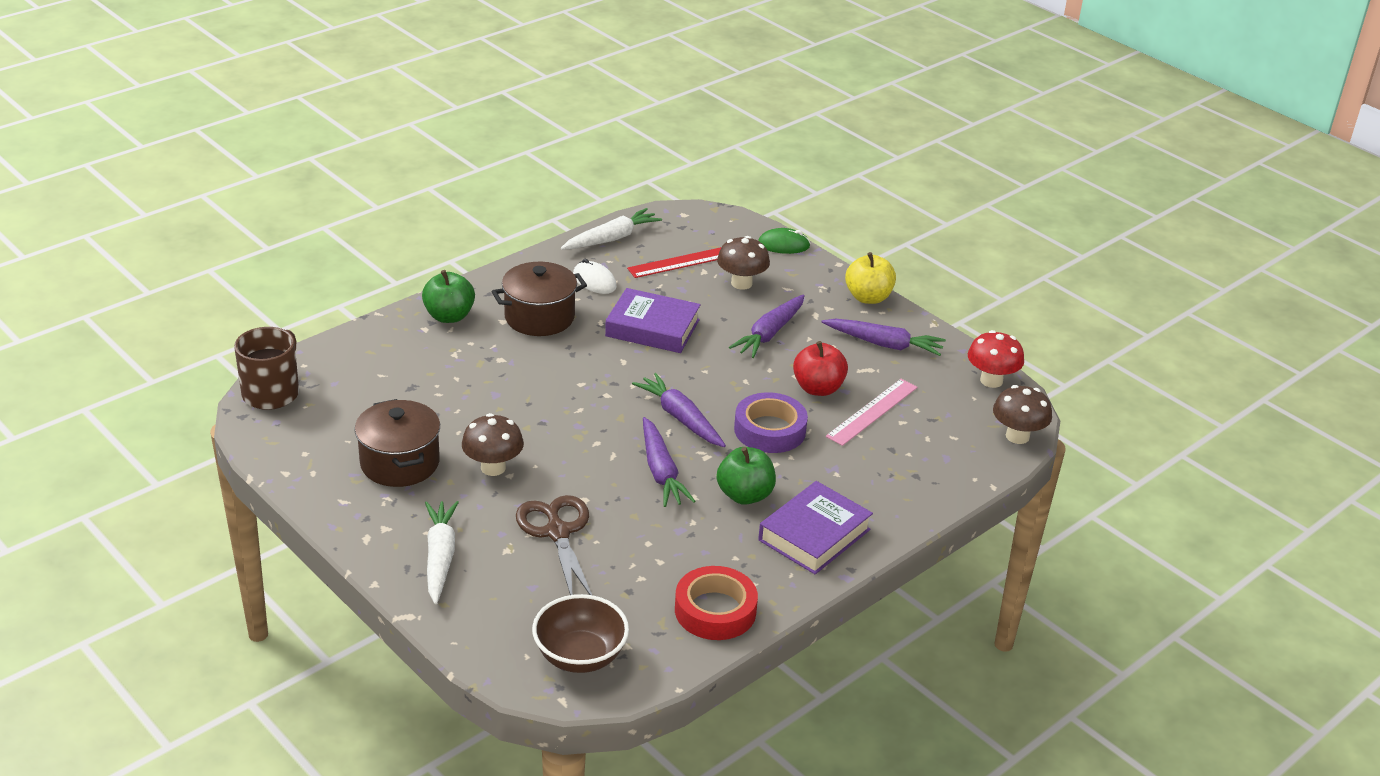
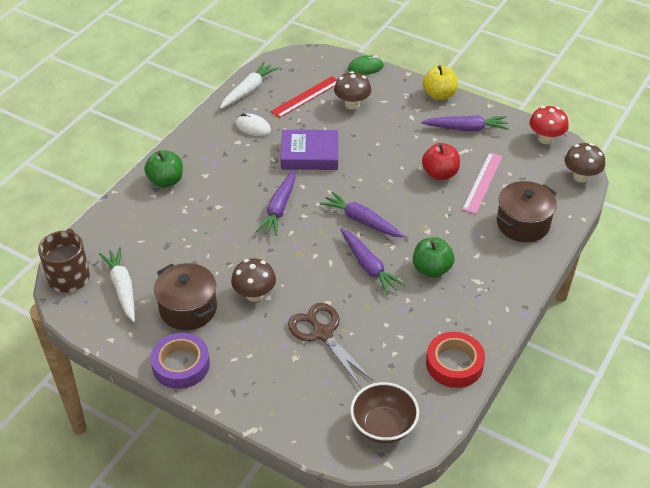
camera: 15 degrees left, 10 degrees up
white carrot [425,501,459,604] -> white carrot moved to [99,247,135,322]
brown pot [492,262,587,336] -> brown pot moved to [496,181,557,242]
purple carrot [729,294,804,358] -> purple carrot moved to [256,170,296,236]
purple tape [734,392,808,453] -> purple tape moved to [150,333,210,389]
purple book [758,481,873,574] -> none

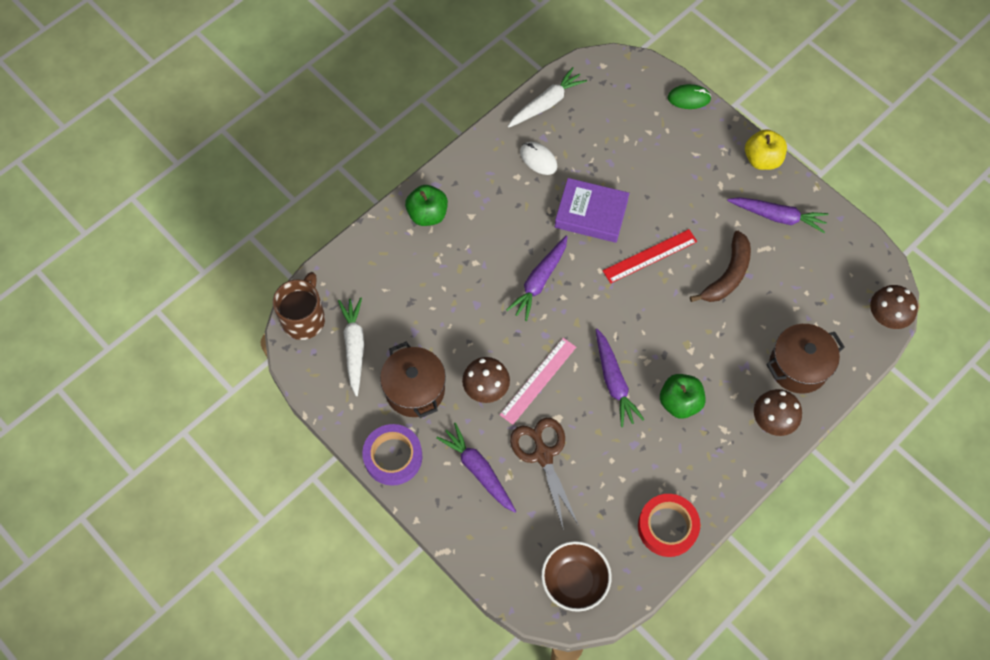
camera: 15 degrees right, 20 degrees up
red ruler [271,76,337,118] -> red ruler moved to [603,229,697,284]
purple carrot [320,191,405,237] -> purple carrot moved to [436,423,516,513]
brown mushroom [334,71,371,110] -> brown mushroom moved to [754,389,802,436]
red apple [422,143,460,180] -> brown banana [690,231,751,302]
pink ruler [462,152,503,214] -> pink ruler moved to [500,338,576,425]
red mushroom [529,106,569,144] -> none

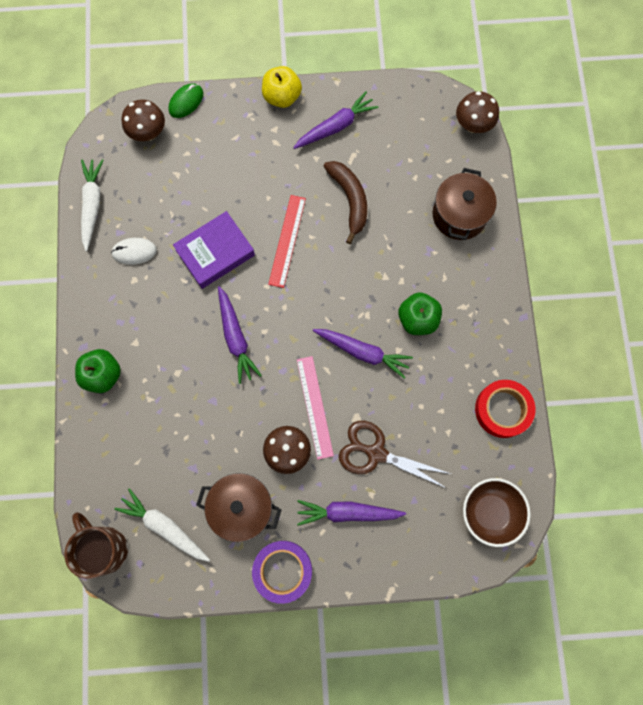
camera: 50 degrees left, 10 degrees up
brown mushroom [754,389,802,436] -> brown mushroom moved to [121,100,165,141]

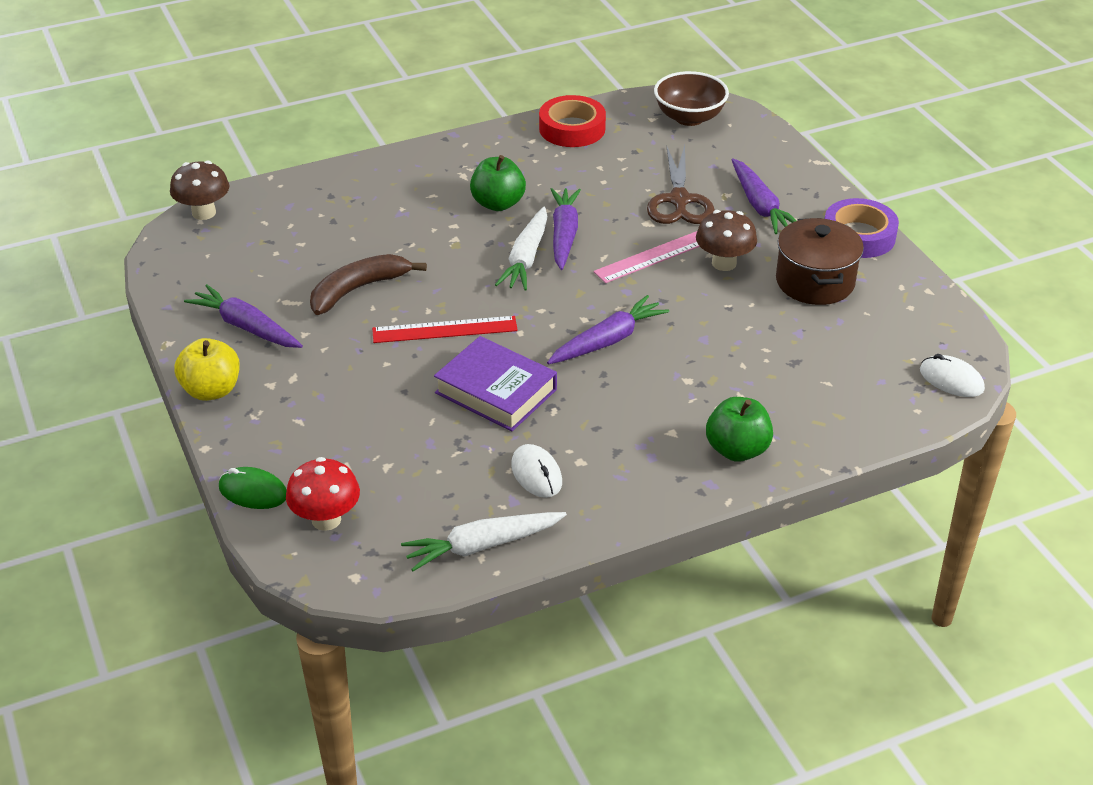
camera: 110 degrees left, 35 degrees down
brown mug [64,512,128,579] -> white mouse [920,354,985,397]
white carrot [114,488,210,562] -> white carrot moved to [495,207,548,290]
brown mushroom [121,100,165,141] -> red mushroom [286,457,360,531]
brown pot [433,168,497,240] -> none

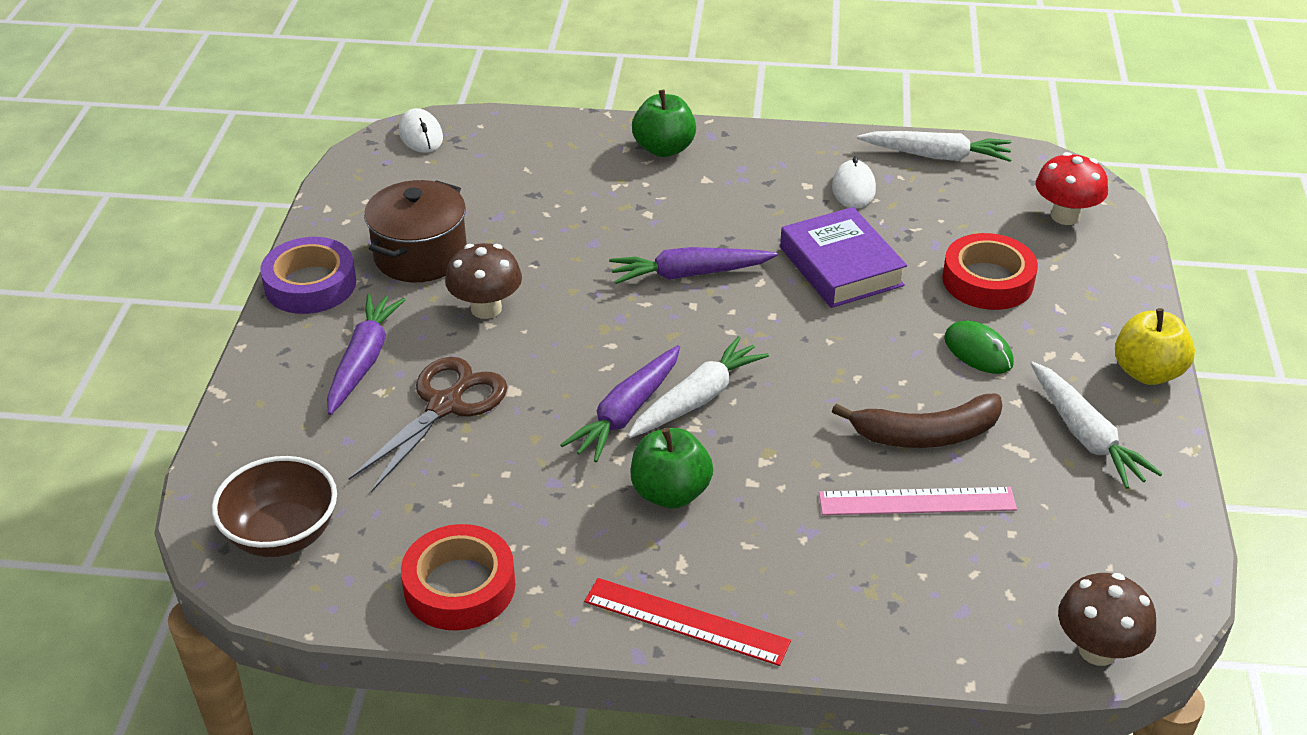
camera: 150 degrees left, 0 degrees up
purple carrot [184,284,303,348] -> white carrot [1030,361,1162,489]
green mouse [219,467,287,509] -> green mouse moved to [944,321,1014,374]
red ruler [372,316,518,343] -> red ruler moved to [584,578,791,666]
pink ruler [593,231,700,283] -> pink ruler moved to [819,487,1017,515]
none -> red tape [942,233,1038,310]

